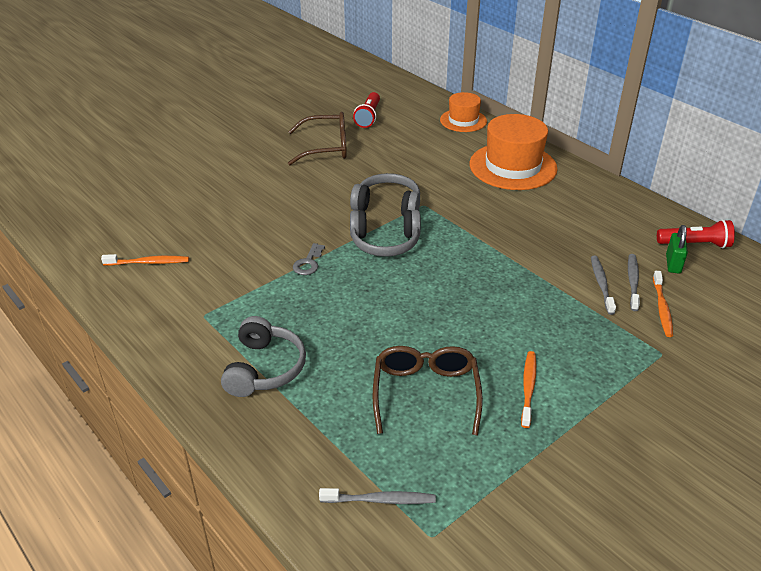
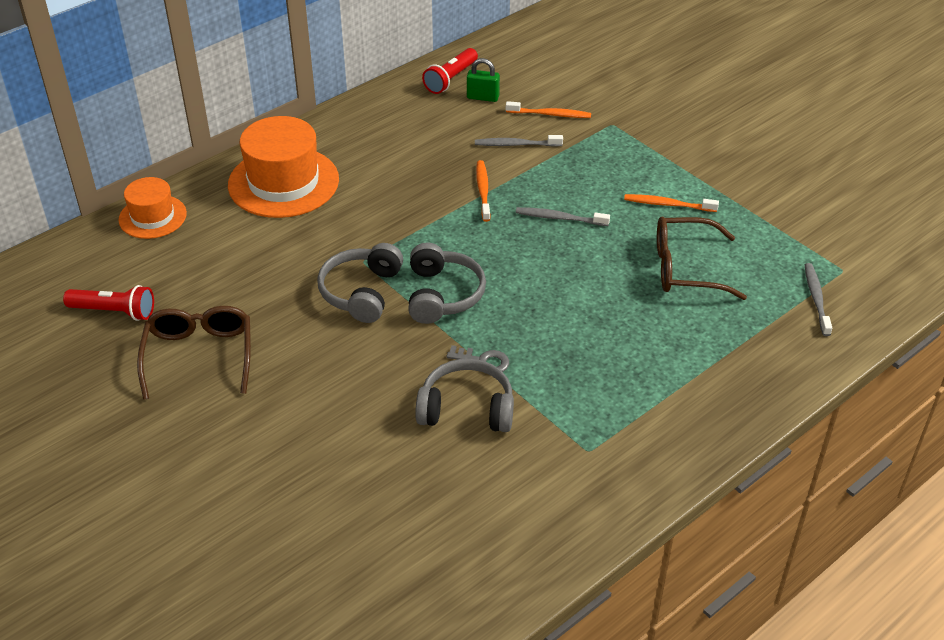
camera: 90 degrees left, 5 degrees up
orange toothbrush [101,254,189,266] -> orange toothbrush moved to [476,160,490,222]
grey headphones [221,316,306,397] -> grey headphones moved to [415,359,514,432]
grey toothbrush [628,254,640,311] -> grey toothbrush moved to [516,207,610,226]
red flashlight [657,220,735,248] -> red flashlight turned 150 degrees counterclockwise [422,48,478,94]

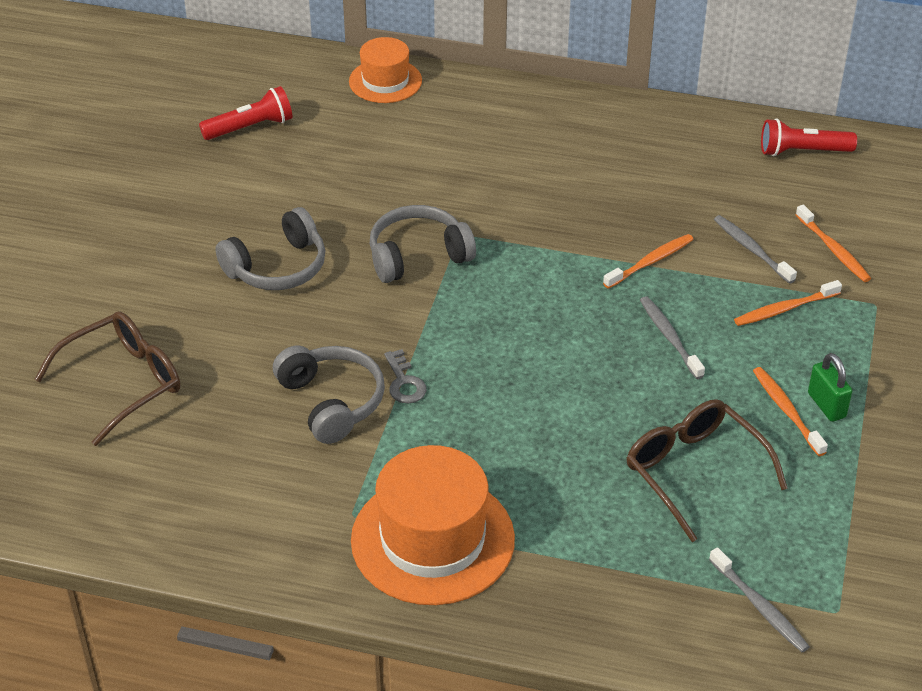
camera: 55 degrees right, 0 degrees up
red flashlight [63,285,154,321] -> red flashlight turned 90 degrees counterclockwise [199,86,292,140]
brown glasses [137,306,251,400] -> brown glasses moved to [34,311,180,446]
orange hat [228,116,339,218] -> orange hat moved to [351,445,515,605]
grey headphones [408,242,486,324] -> grey headphones moved to [215,207,326,290]
green padlock [467,58,500,102] -> green padlock moved to [808,353,852,422]
grey toothbrush [805,263,832,336] -> grey toothbrush turned 90 degrees clockwise [709,547,810,652]
none -> orange toothbrush [734,280,842,326]

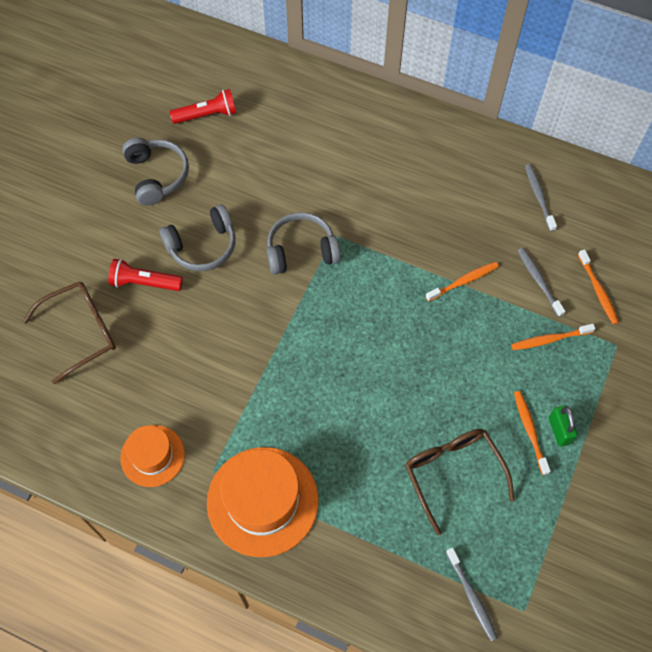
camera: 10 degrees right, 20 degrees up
grey headphones [273,345,385,444] -> grey headphones moved to [122,138,189,206]
orange hat [349,37,422,103] -> orange hat moved to [120,425,185,487]
grey key [384,349,427,403] -> none
grey toothbrush [640,296,705,379] -> grey toothbrush moved to [525,164,557,231]
red flashlight [761,119,857,156] -> red flashlight moved to [108,259,183,291]

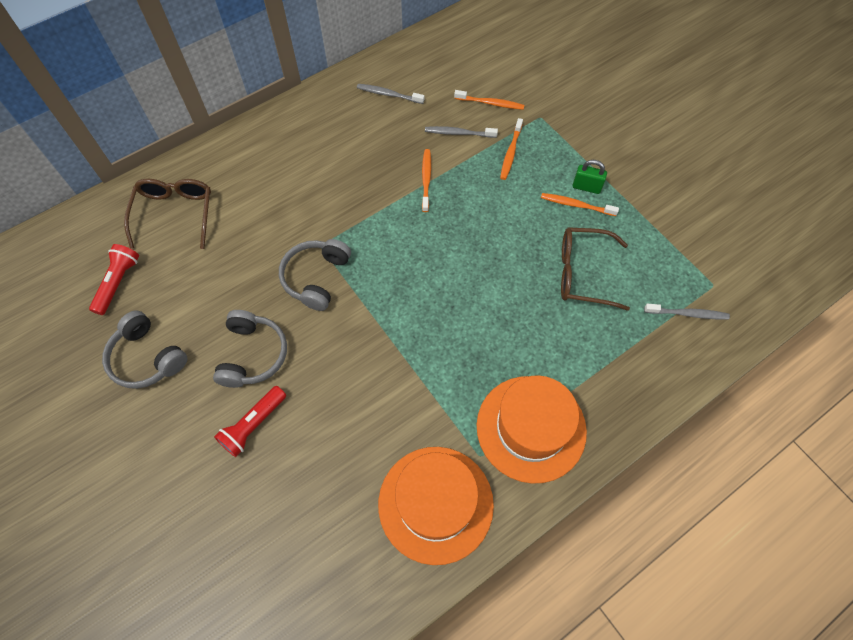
camera: 60 degrees left, 0 degrees up
brown glasses [23,281,116,384] -> brown glasses moved to [124,179,211,249]
orange hat [120,425,185,487] -> orange hat [378,447,494,565], size x1.70
grey headphones [122,138,189,206] -> grey headphones turned 150 degrees counterclockwise [102,310,187,389]

